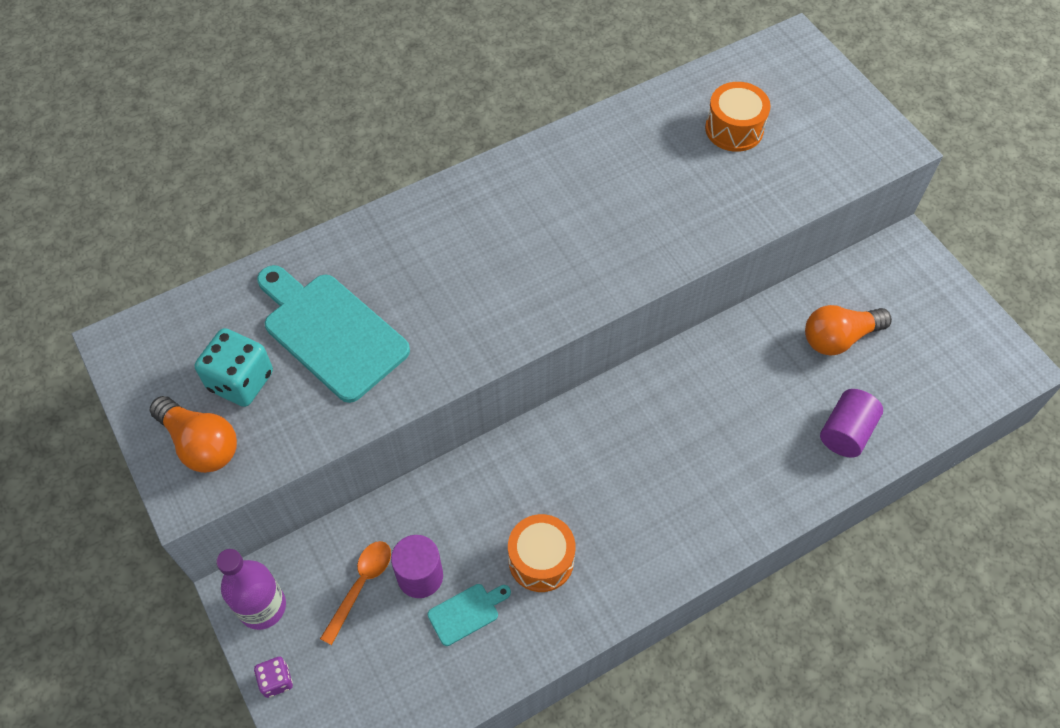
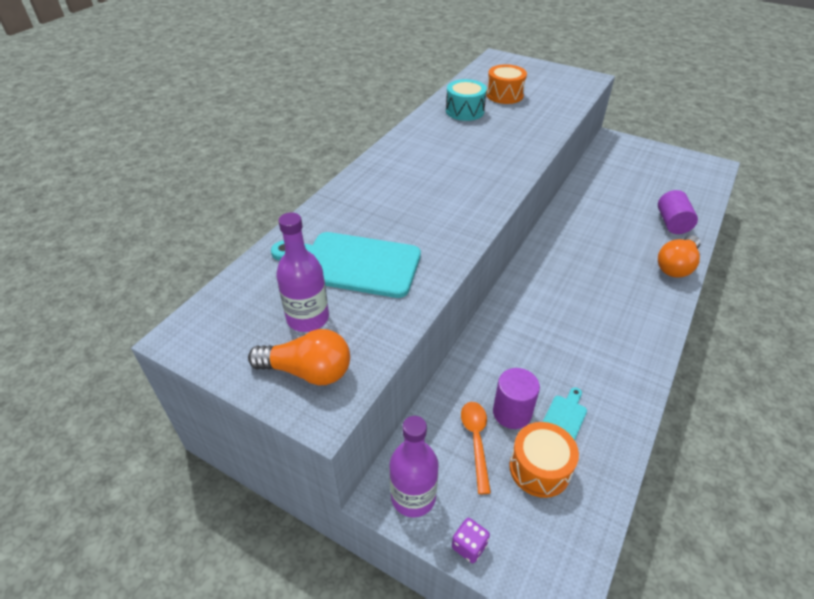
camera: 30 degrees left, 15 degrees down
turquoise dice [195,328,273,407] -> purple bottle [276,212,329,332]
orange drum [508,514,576,592] -> orange drum moved to [509,422,579,498]
orange light bulb [805,305,892,355] -> orange light bulb moved to [658,235,701,278]
none -> turquoise drum [446,79,487,121]

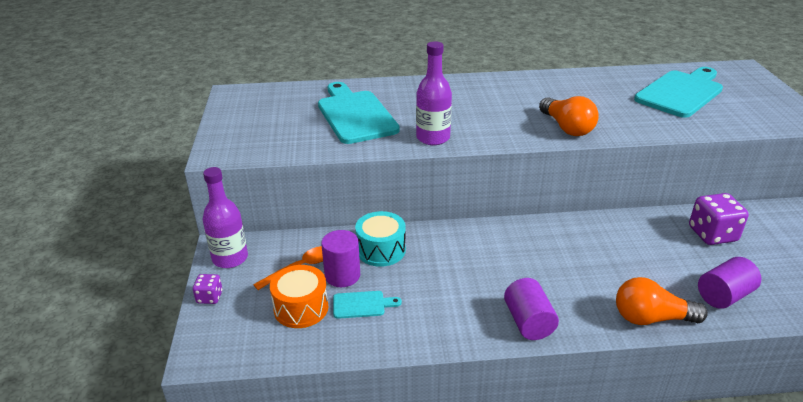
camera: 55 degrees right, 10 degrees down
orange light bulb [248,329,350,385] -> orange light bulb moved to [539,96,599,136]
purple bottle [276,212,329,332] -> purple bottle moved to [416,41,452,145]
turquoise drum [446,79,487,121] -> turquoise drum moved to [355,211,406,267]
orange drum [486,64,527,104] -> turquoise cutting board [634,67,723,118]
none -> purple cylinder [504,278,559,340]
none -> purple dice [689,193,749,245]

